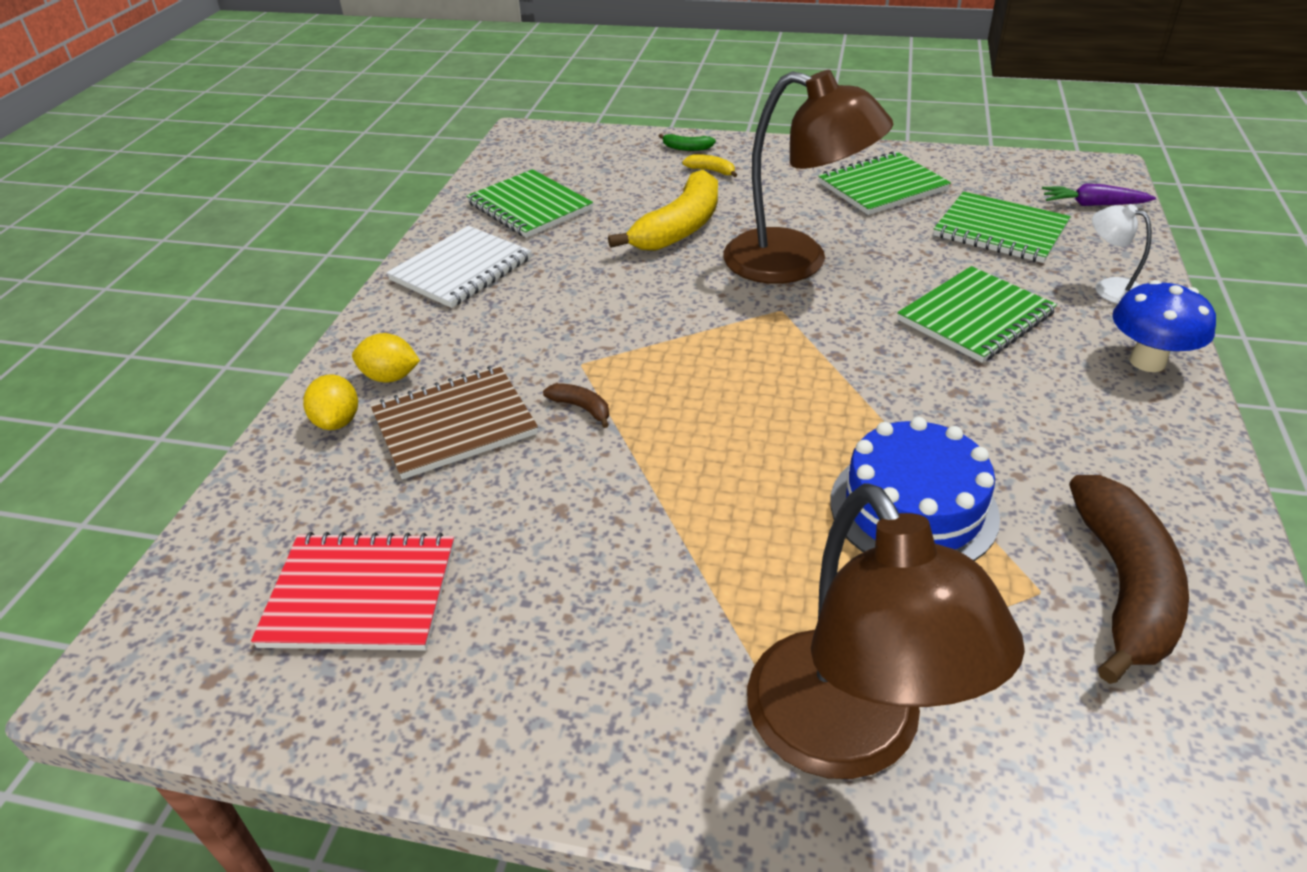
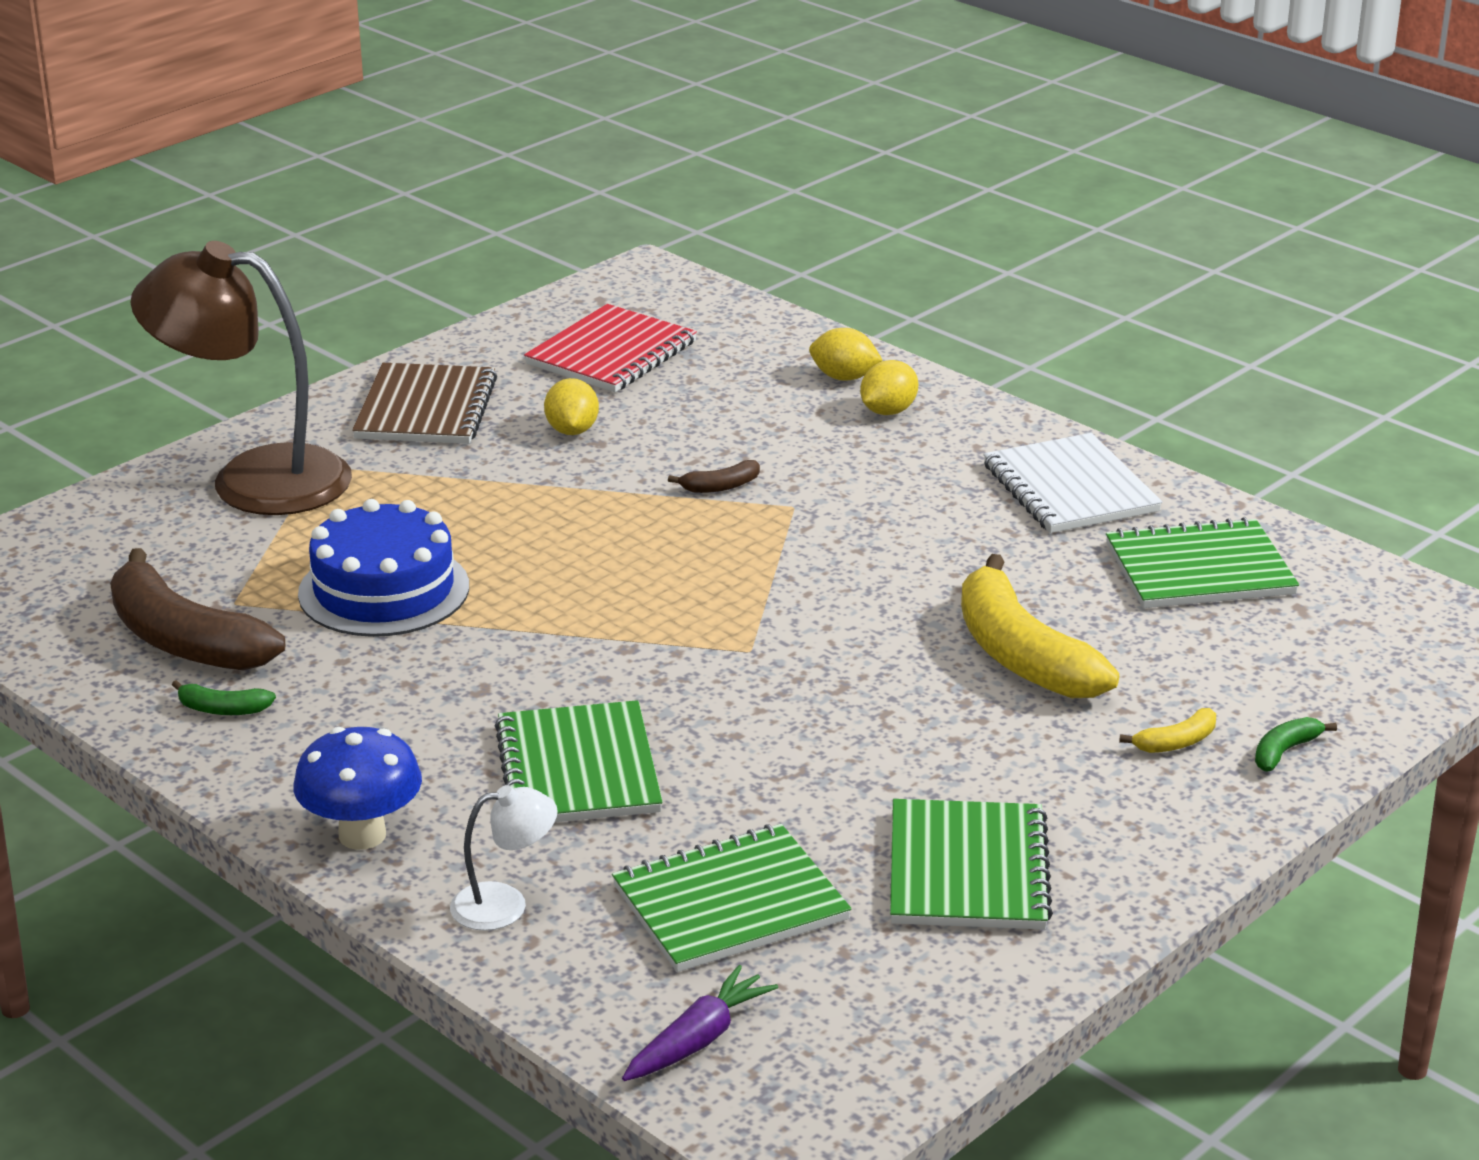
camera: 120 degrees right, 10 degrees down
brown notebook [371,365,538,479] -> brown notebook moved to [352,363,497,444]
brown lamp [723,70,893,284] -> none
none -> green banana [172,680,276,715]
none -> yellow lemon [544,378,599,435]

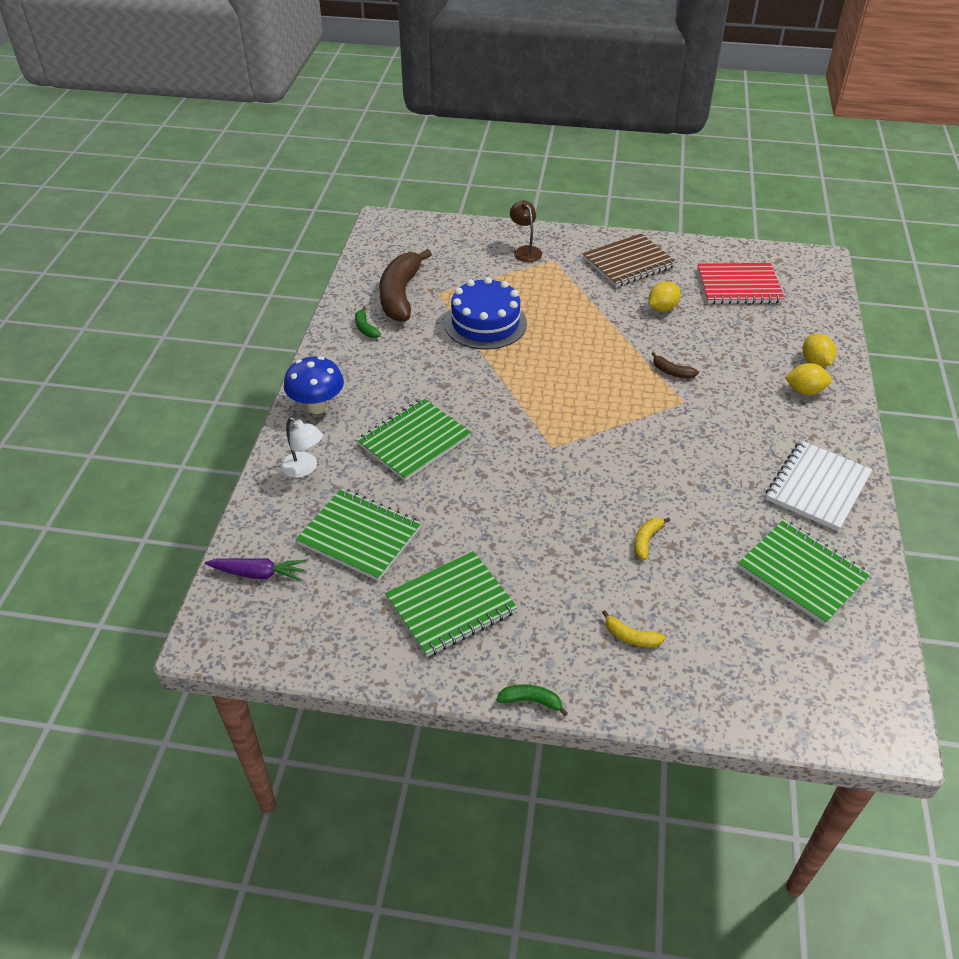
camera: 55 degrees right, 15 degrees up
brown lamp [130,241,352,515] -> brown lamp [510,200,542,262], size x0.44
yellow banana [961,554,1119,698] -> yellow banana [634,518,670,560], size x0.42
green banana [1255,717,1337,771] -> green banana moved to [497,684,568,716]

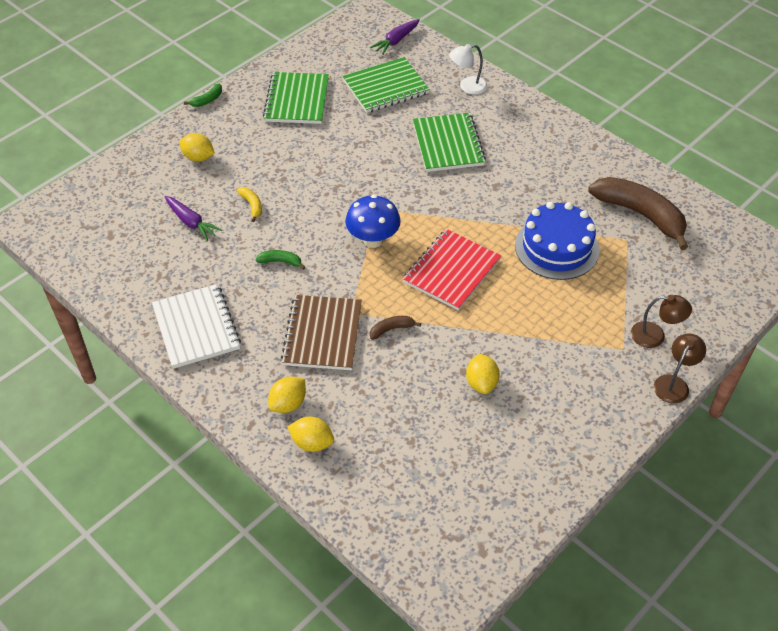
camera: 125 degrees right, 5 degrees up
blue mushroom [284,356,344,414] -> blue mushroom moved to [345,195,401,248]
green banana [355,307,381,338] -> green banana moved to [255,250,305,270]
brown notebook [583,233,677,287] -> brown notebook moved to [281,295,362,370]
yellow banana [602,610,665,647] -> yellow lemon [179,133,215,161]
red notebook [697,263,785,304] -> red notebook moved to [403,229,501,311]
green notebook [738,519,871,625] -> none
none -> purple carrot [164,196,222,241]
none -> brown lamp [654,333,706,404]

